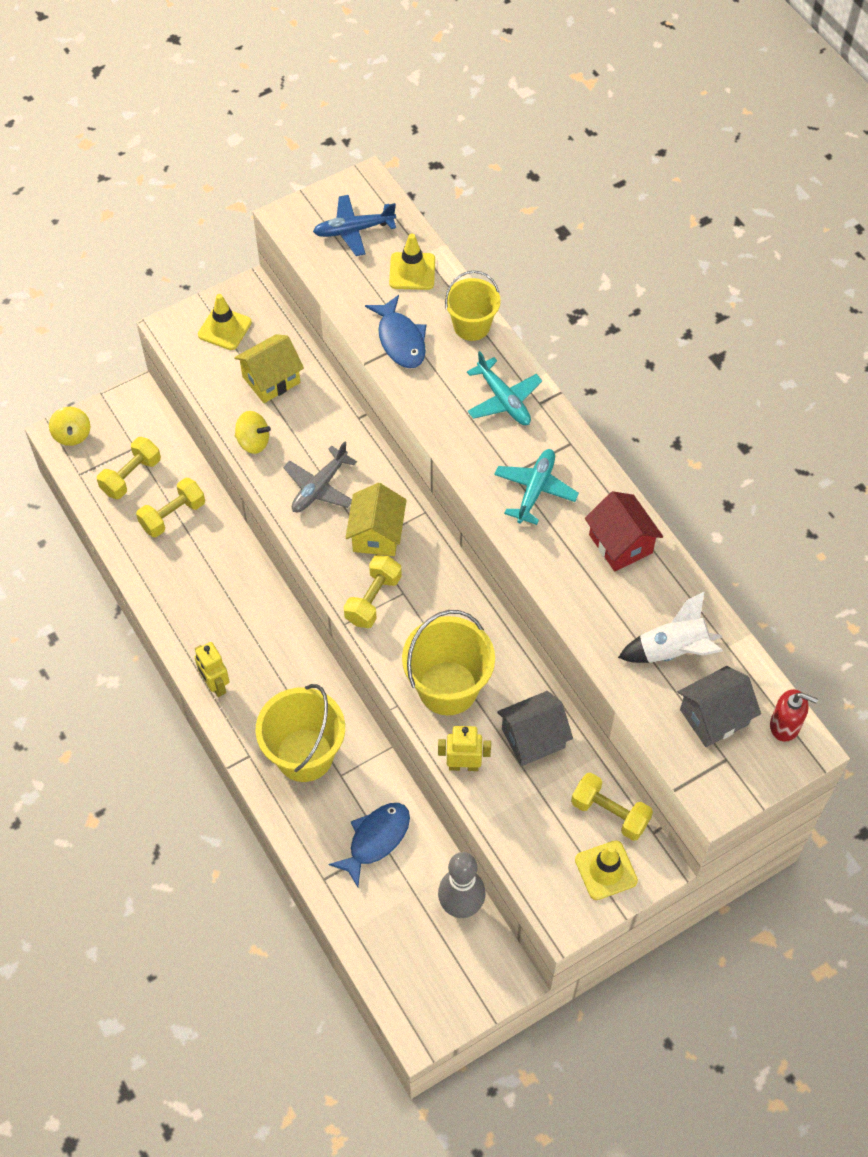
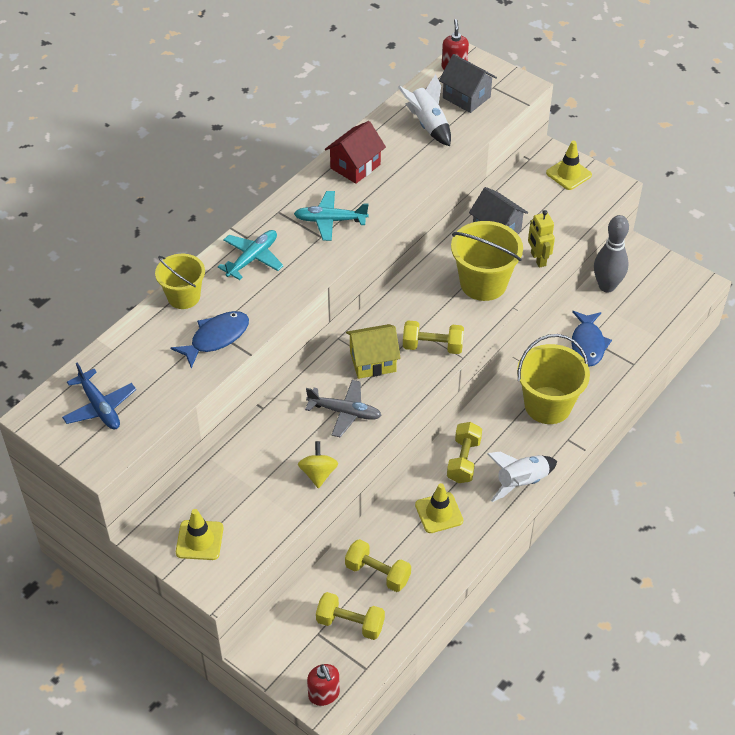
camera: 110 degrees left, 10 degrees down
yellow spinning top [49,407,90,446] -> red soap dispenser [307,664,340,706]
yellow robot [195,642,230,697] -> white rocket [487,452,557,502]
yellow house [234,334,304,403] -> none
blue fish [328,803,410,887] -> blue fish turned 105 degrees counterclockwise [572,311,612,367]
yellow traffic cone [389,234,435,290] -> yellow traffic cone moved to [415,483,463,533]
yellow dumbbell [571,773,653,841] -> yellow dumbbell moved to [447,422,482,483]

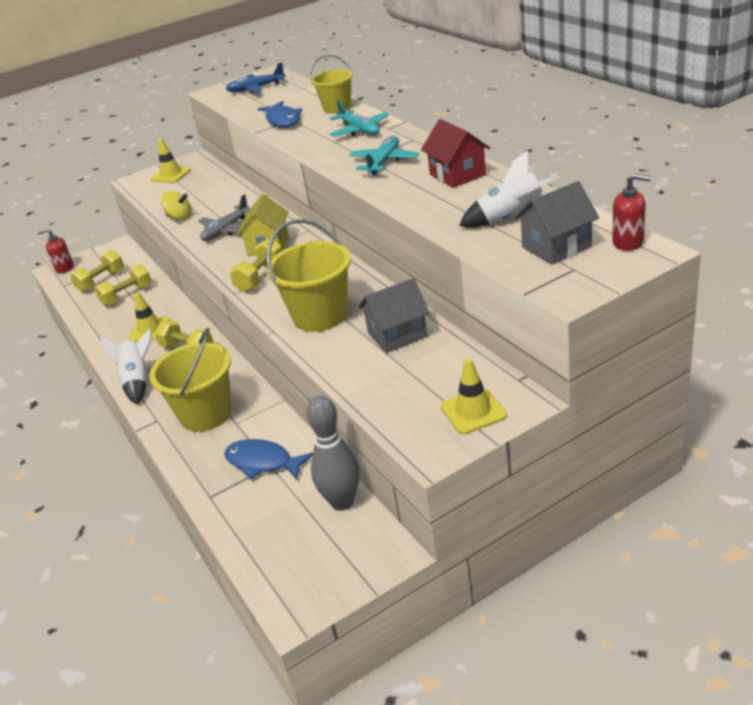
camera: 115 degrees right, 15 degrees down
yellow robot [528,210,555,268] -> none

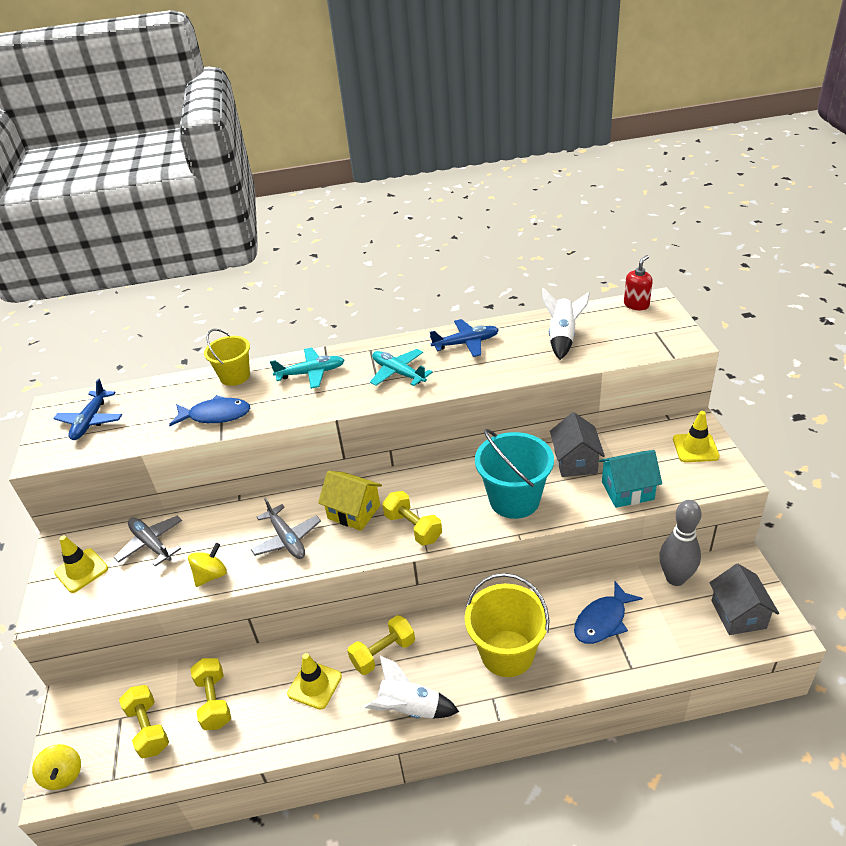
camera: 70 degrees left, 5 degrees up
red soap dispenser [37,228,74,273] -> yellow spinning top [32,744,81,790]
yellow bucket [267,219,351,332] -> turquoise bucket [475,429,554,519]
red house [421,119,490,188] -> blue plane [430,319,499,357]
grey house [514,181,599,265] -> grey house moved to [709,564,779,635]
none -> grey plane [114,516,182,566]
none -> turquoise house [599,450,662,508]

